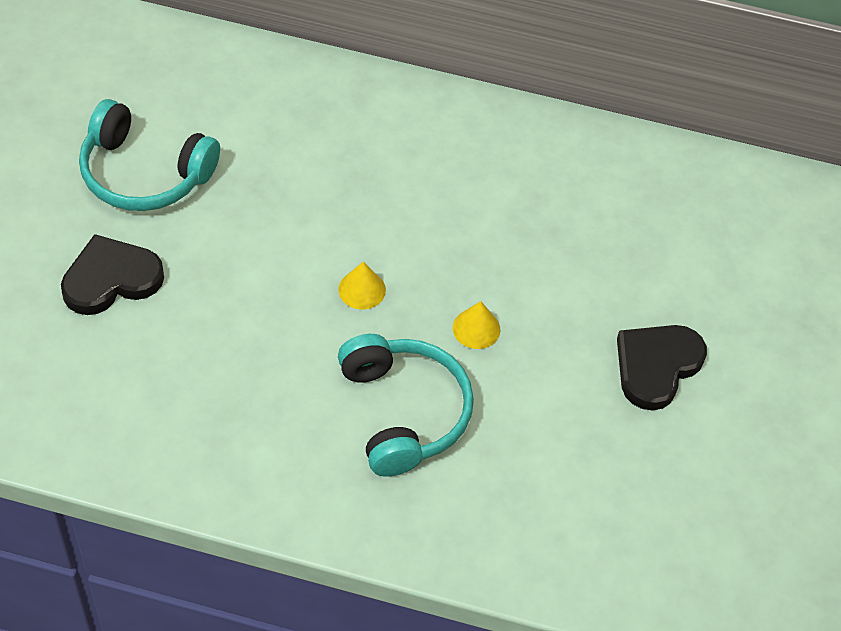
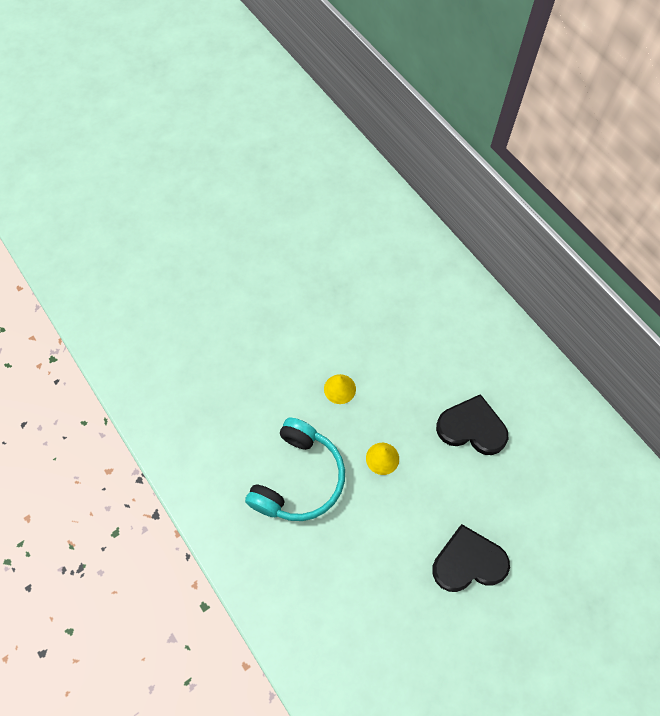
camera: 45 degrees right, 10 degrees up
black heart [61,234,164,315] -> black heart moved to [436,394,508,455]
turquoise headphones [79,99,220,211] -> none

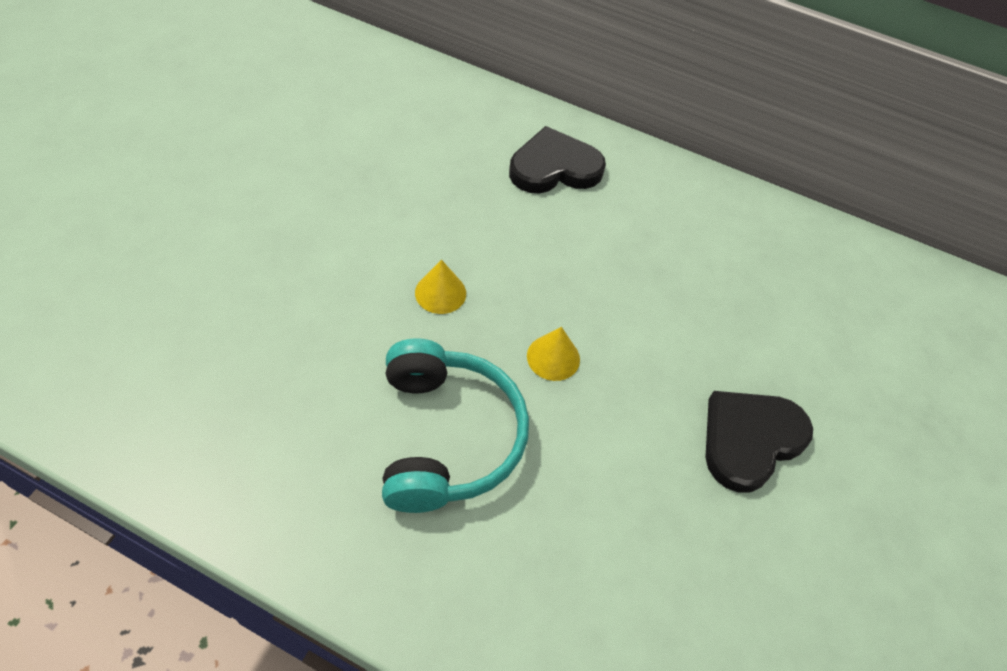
camera: 35 degrees left, 10 degrees down
black heart [436,394,508,455] -> black heart moved to [509,126,606,193]

